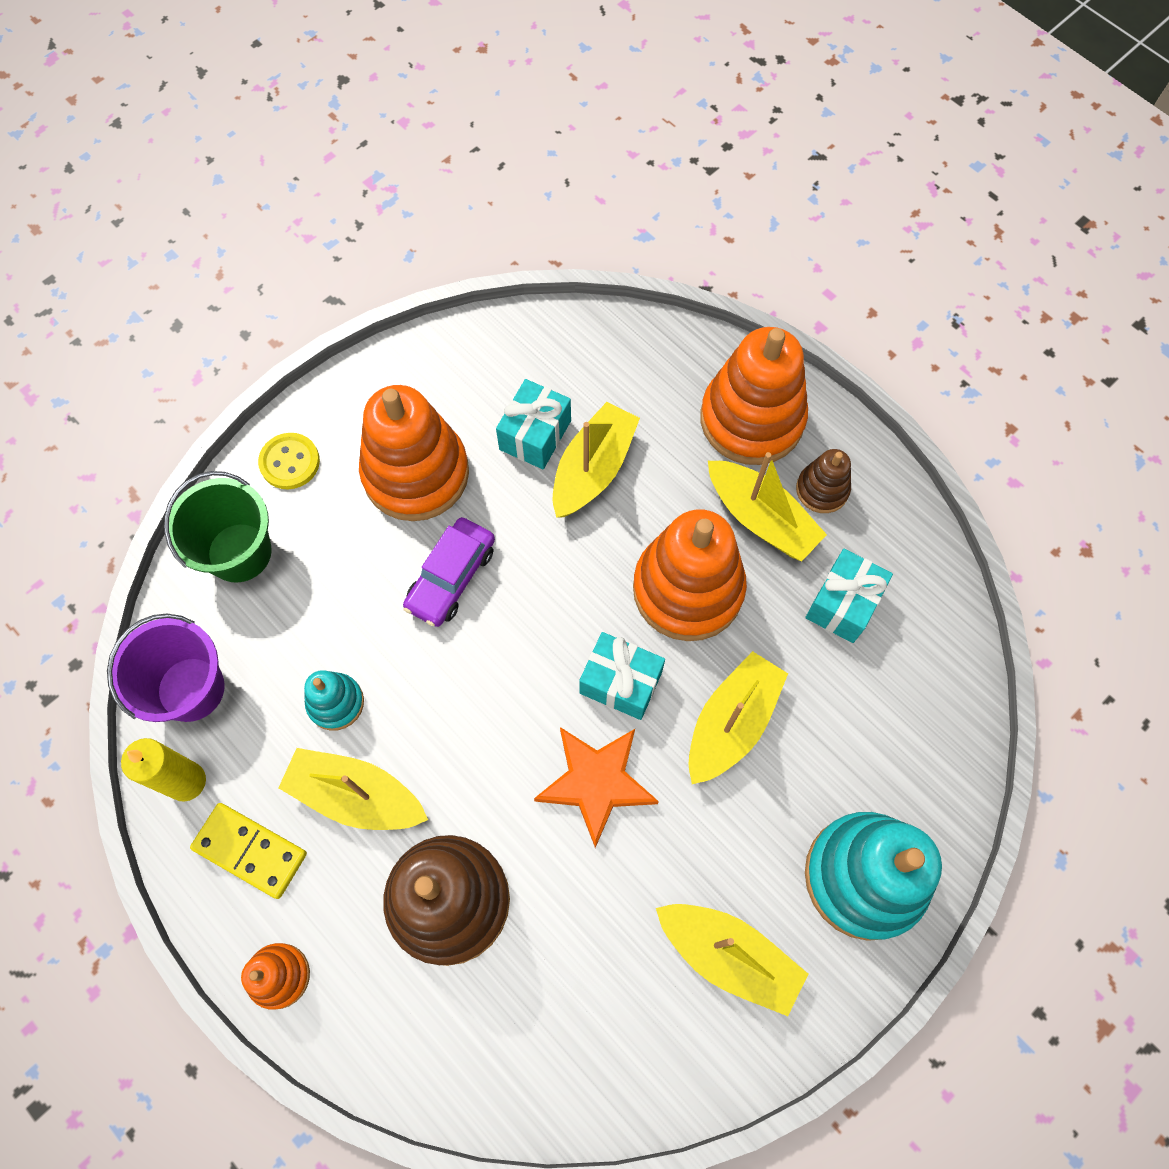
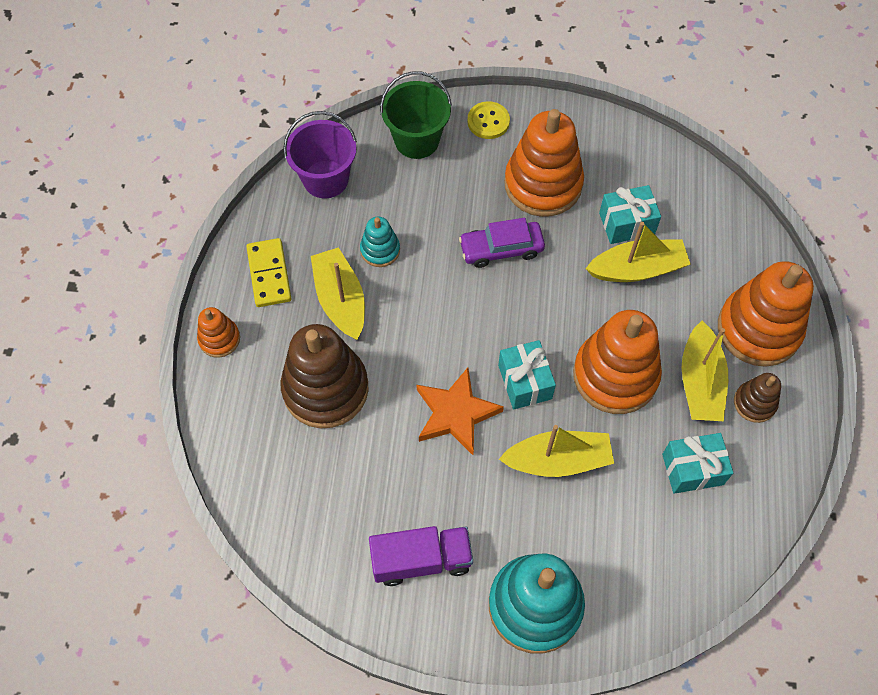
camera: 50 degrees right, 5 degrees down
yellow candle [121,738,206,802] -> none
yellow boat [656,904,808,1016] -> purple truck [369,526,473,586]

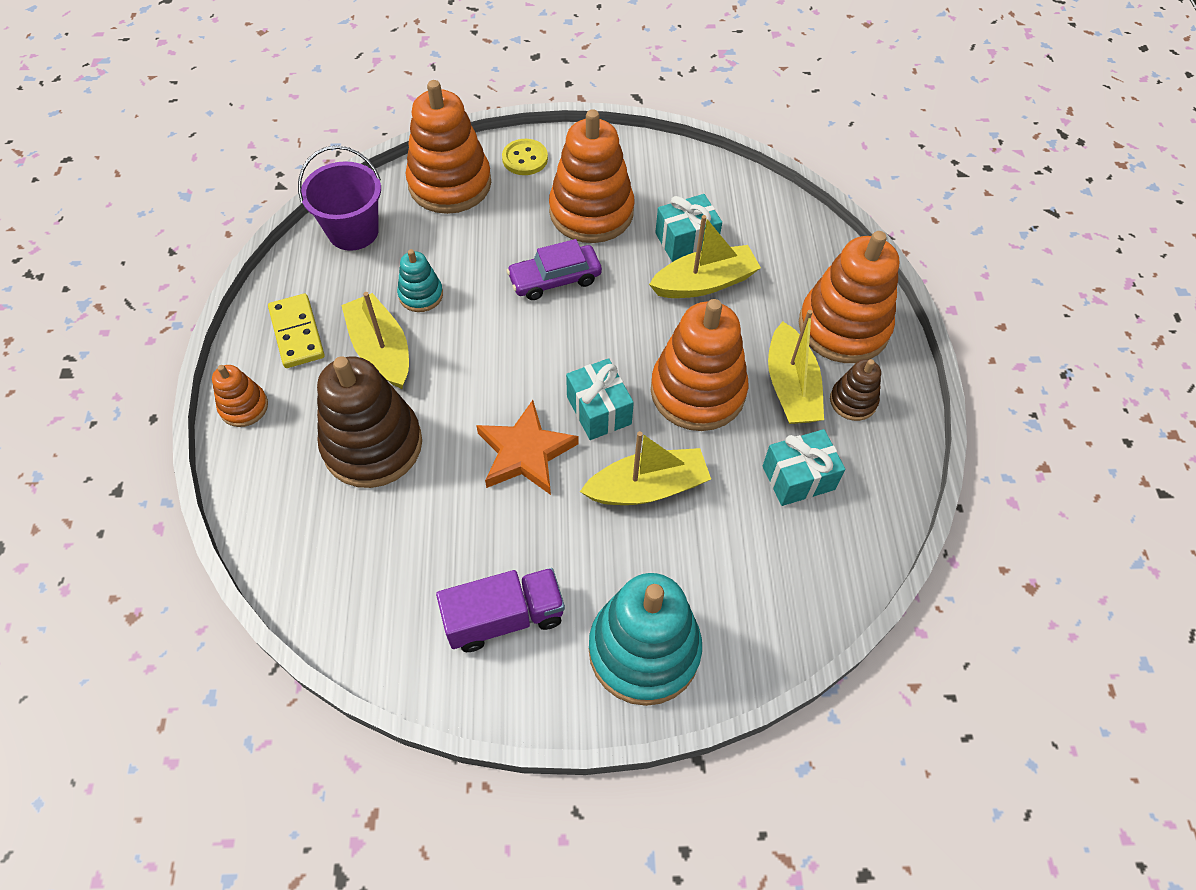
camera: 10 degrees left, 5 degrees down
green bucket [380,71,452,159] -> orange stacking toy [406,80,491,214]

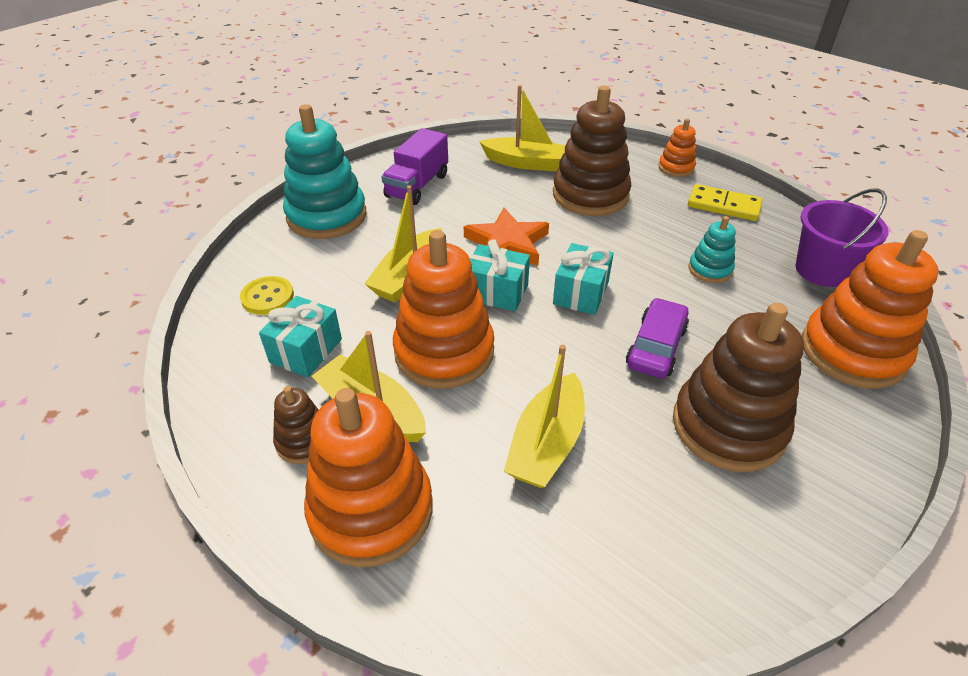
camera: 135 degrees right, 15 degrees down
yellow boat [341,292,409,389] -> yellow boat moved to [479,85,566,171]
yellow button [502,139,548,175] -> yellow button moved to [240,276,294,315]
orange stacking toy [549,109,634,243] -> brown stacking toy [673,303,804,472]
turquoise gift [655,194,722,262] -> turquoise gift moved to [553,243,614,315]

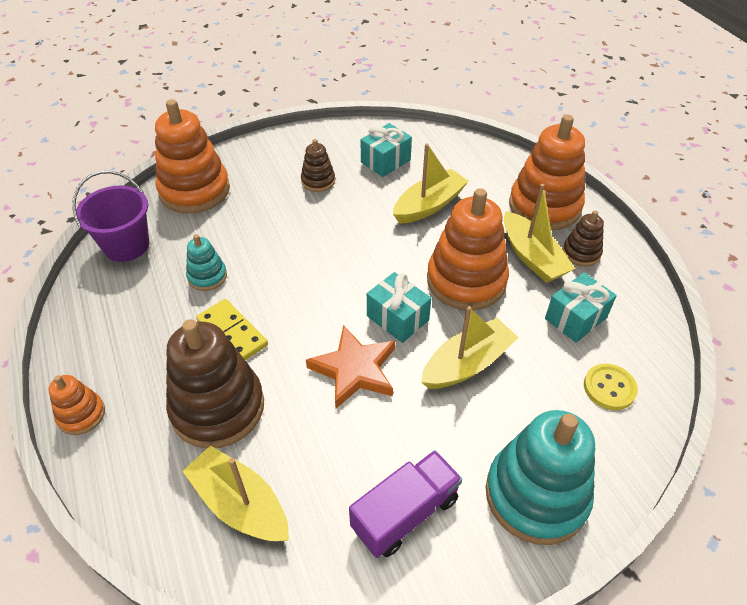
camera: 155 degrees left, 5 degrees up
turquoise gift [553,243,614,315] -> turquoise gift moved to [360,123,412,177]
purple car [626,298,689,378] -> none
brown stacking toy [673,303,804,472] -> brown stacking toy [301,139,335,192], size x0.49
yellow domino [688,184,762,221] -> yellow domino moved to [196,299,268,360]

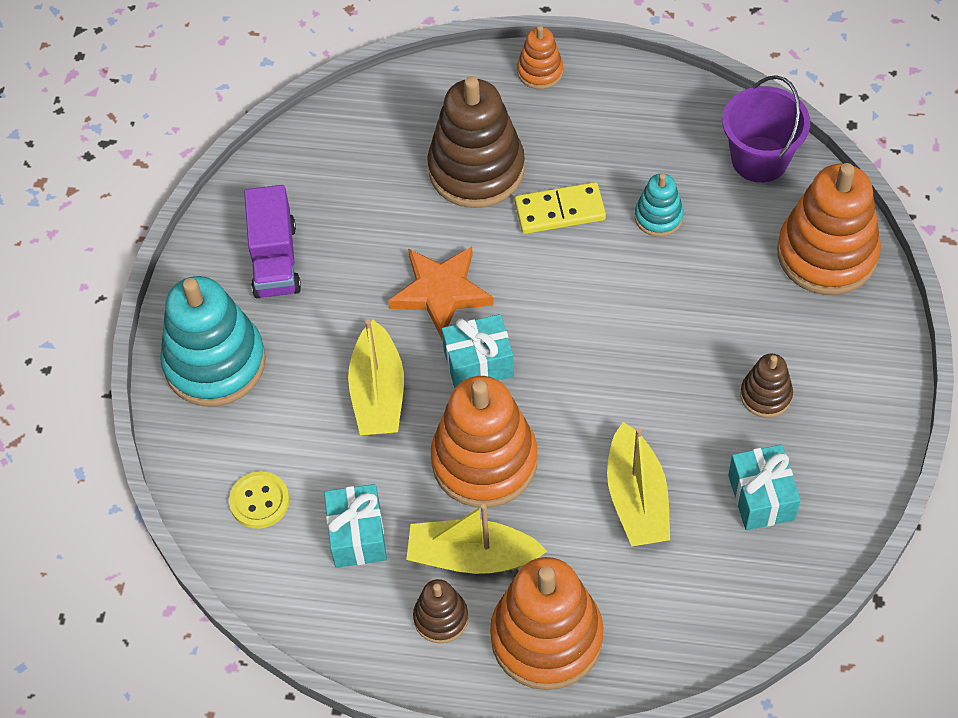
camera: 125 degrees right, 10 degrees up
yellow boat [183,445,289,541] -> none

